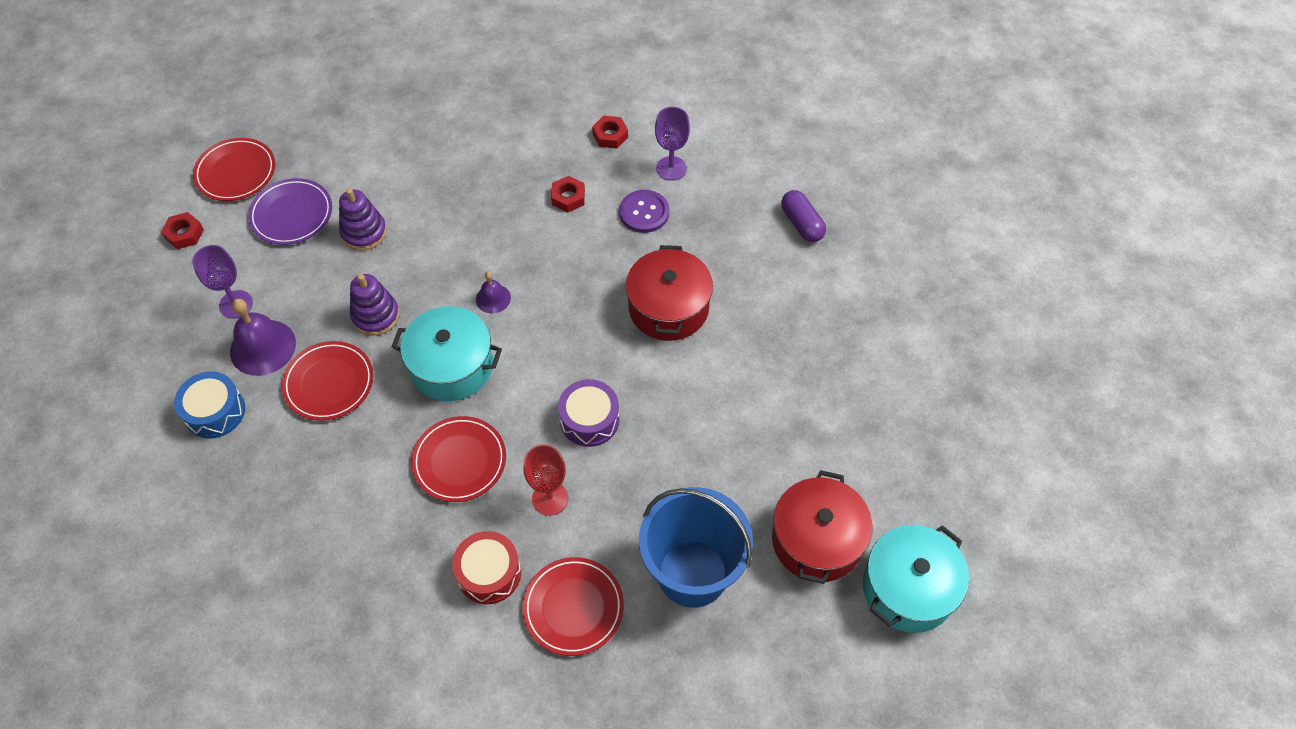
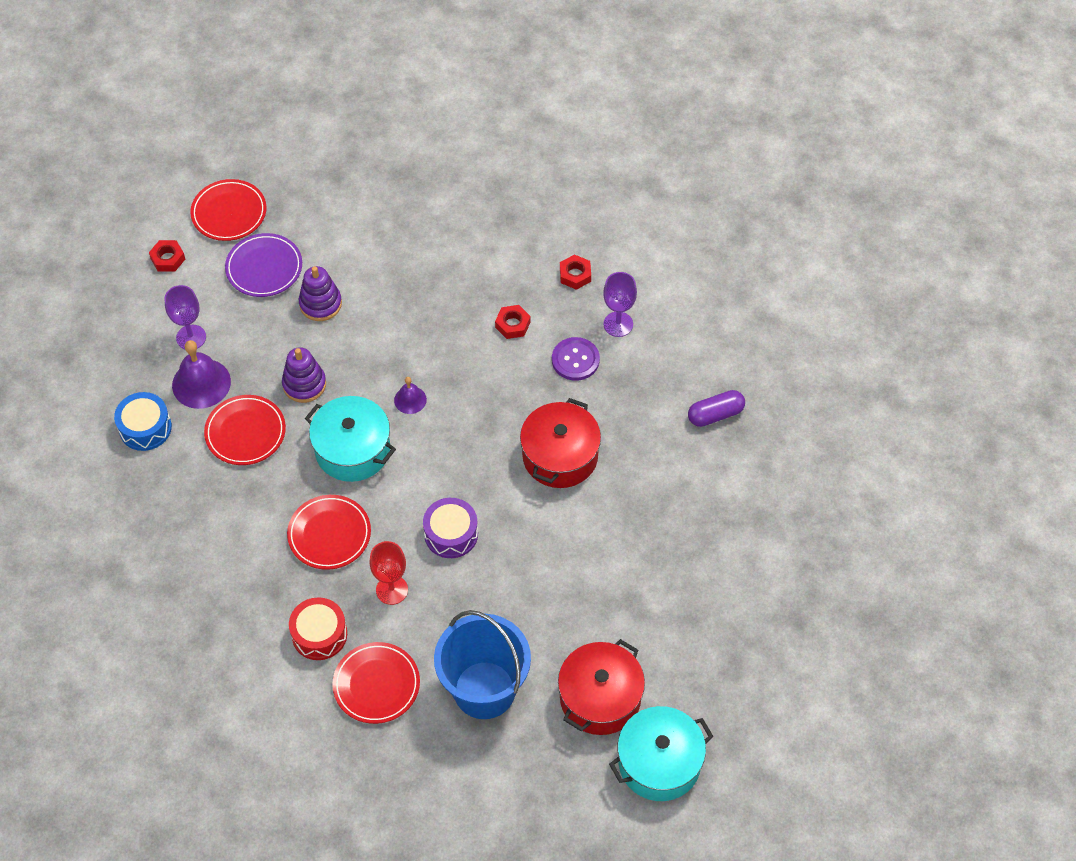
camera: 20 degrees right, 0 degrees up
purple capsule [781,190,826,242] -> purple capsule turned 75 degrees clockwise [688,390,745,427]

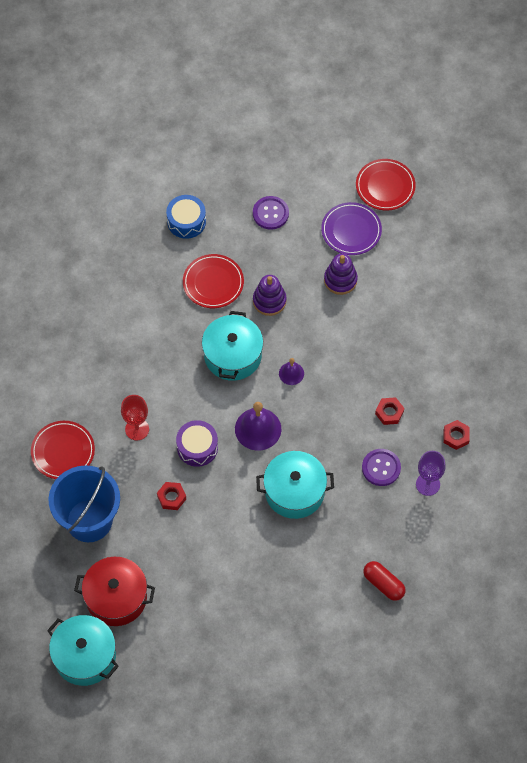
camera: 65 degrees right, 5 degrees up
red nut [149,240,185,272] -> red nut moved to [157,482,186,510]
purple goblet [165,285,206,349] -> purple button [253,196,289,230]
purple bell [172,340,231,409] -> purple bell moved to [235,402,281,451]
red plate [287,495,371,570] -> none
red drum [289,597,347,660] -> none
red pot [520,398,601,488] -> turquoise pot [256,451,334,519]
purple capsule [688,390,745,427] -> red capsule [363,561,406,601]

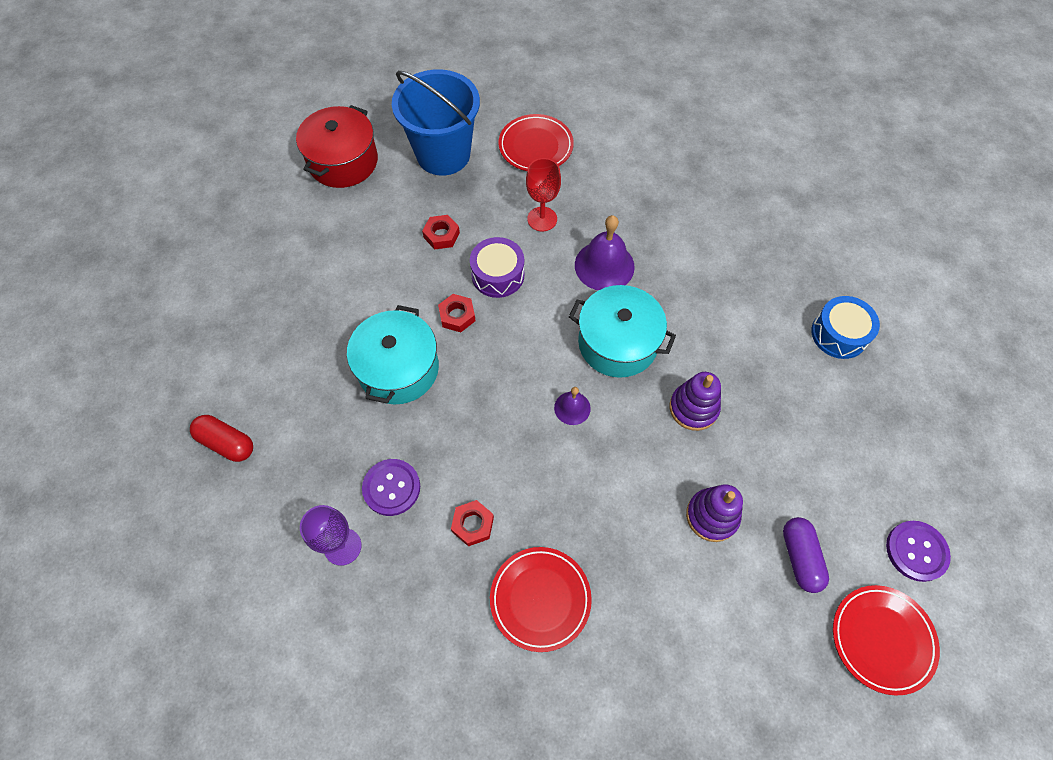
camera: 105 degrees right, 0 degrees up
turquoise pot [47,615,119,686] -> none
red plate [183,254,244,308] -> red plate moved to [490,547,592,652]
purple bell [235,402,281,451] -> purple bell moved to [575,215,635,290]
purple button [253,196,289,230] -> purple button moved to [886,521,951,582]
purple plate [321,202,382,255] -> purple capsule [783,517,829,593]
red capsule [363,561,406,601] -> red capsule turned 60 degrees clockwise [190,415,253,462]
red nut [444,420,470,450] -> red nut moved to [438,294,475,332]

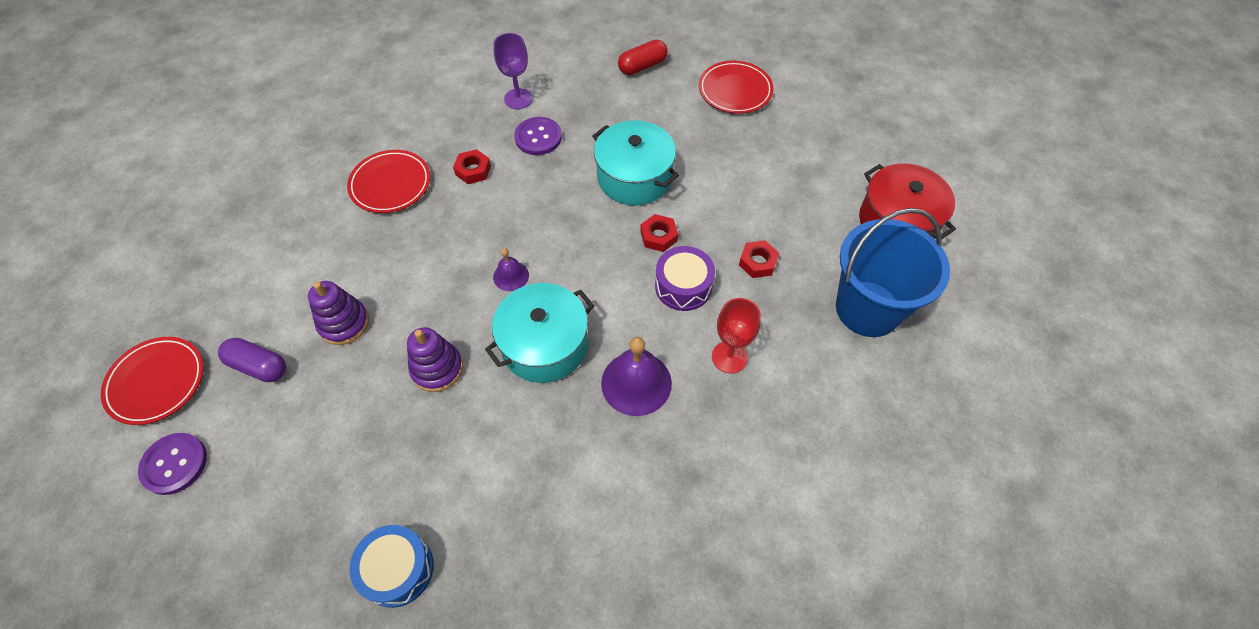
camera: 120 degrees right, 5 degrees down
red plate [499,114,574,171] -> red plate moved to [699,60,774,114]

